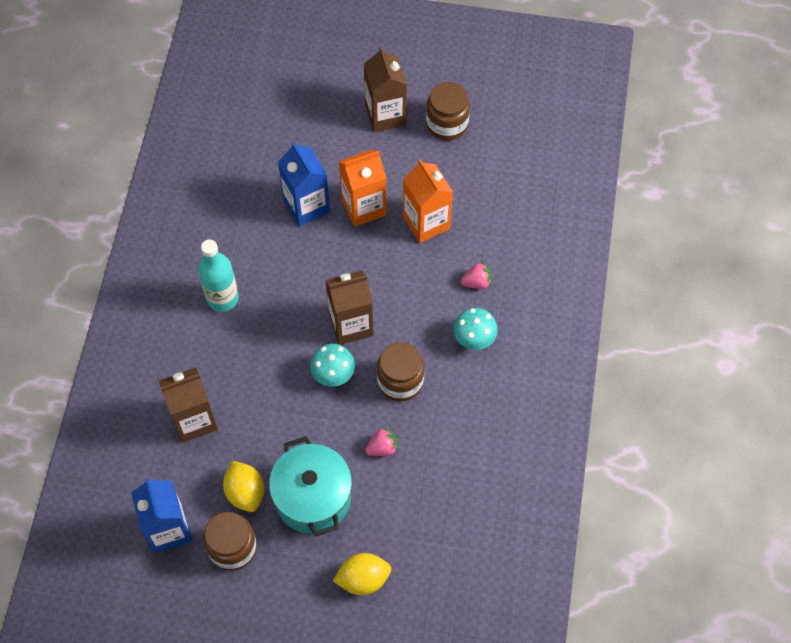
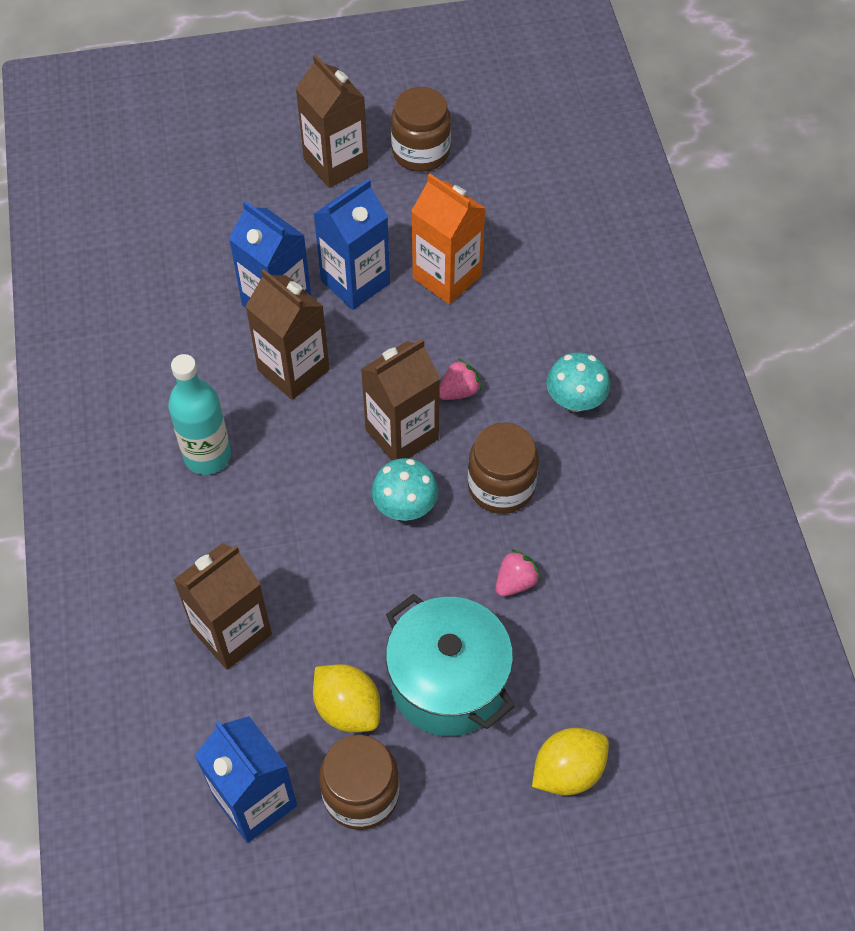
camera: 20 degrees left, 5 degrees down
orange carton [339,149,387,227] -> blue carton [314,179,390,310]
pink strawberry [461,261,491,289] -> pink strawberry moved to [439,358,482,400]
none -> brown carton [245,269,330,400]

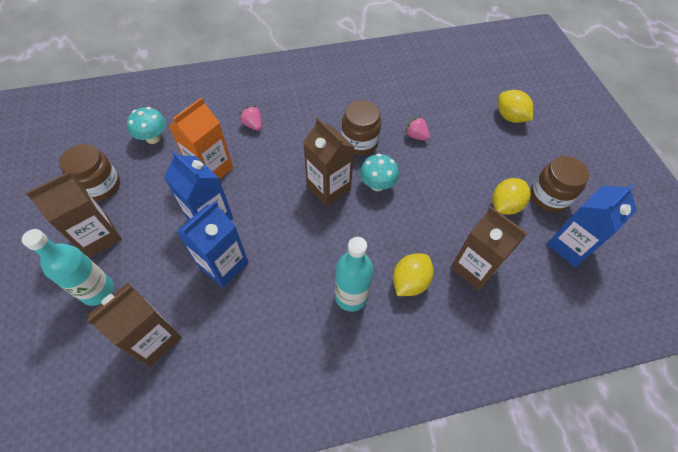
camera: 95 degrees left, 0 degrees up
brown carton [245,269,330,400] -> brown carton moved to [87,283,182,367]
turquoise pot [386,594,515,736] -> none
pink strawberry [439,358,482,400] -> pink strawberry moved to [240,106,262,131]
turquoise mushroom [546,352,610,412] -> turquoise mushroom moved to [127,107,166,144]
none -> turquoise bottle [22,229,114,306]
none -> yellow lemon [393,253,434,296]

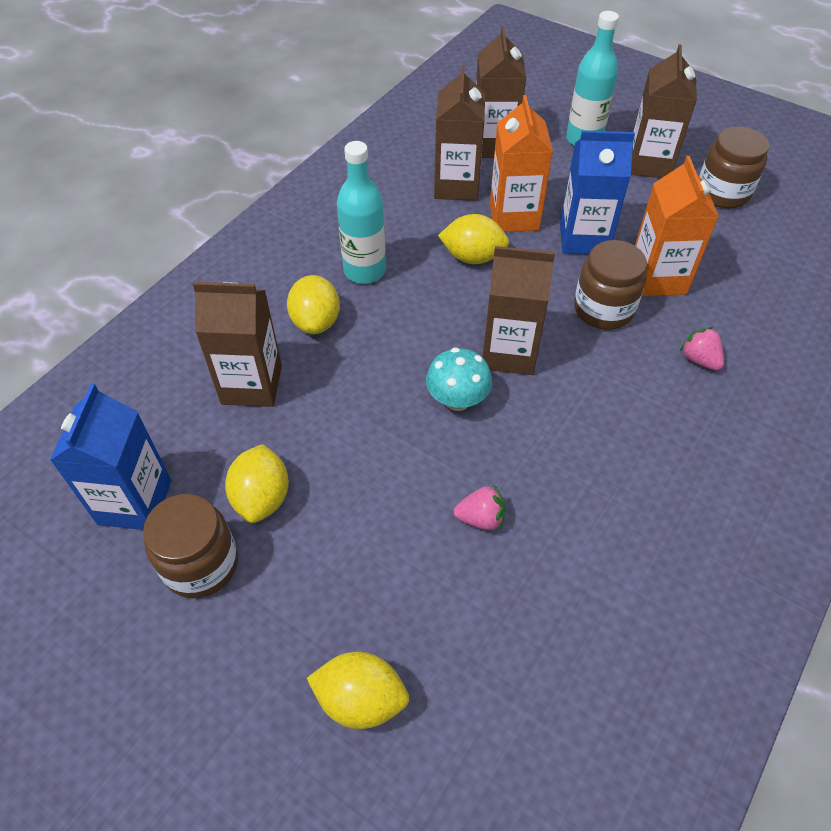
camera: 140 degrees right, 5 degrees down
turquoise mushroom [127,107,166,144] -> none
blue carton [176,201,249,288] -> orange carton [490,95,553,232]
pink strawberry [240,106,262,131] -> pink strawberry turned 135 degrees counterclockwise [680,327,724,371]
brown jar [341,100,381,155] -> brown jar moved to [574,240,647,330]
none -> brown carton [434,65,485,201]
none -> yellow lemon [438,214,509,264]

